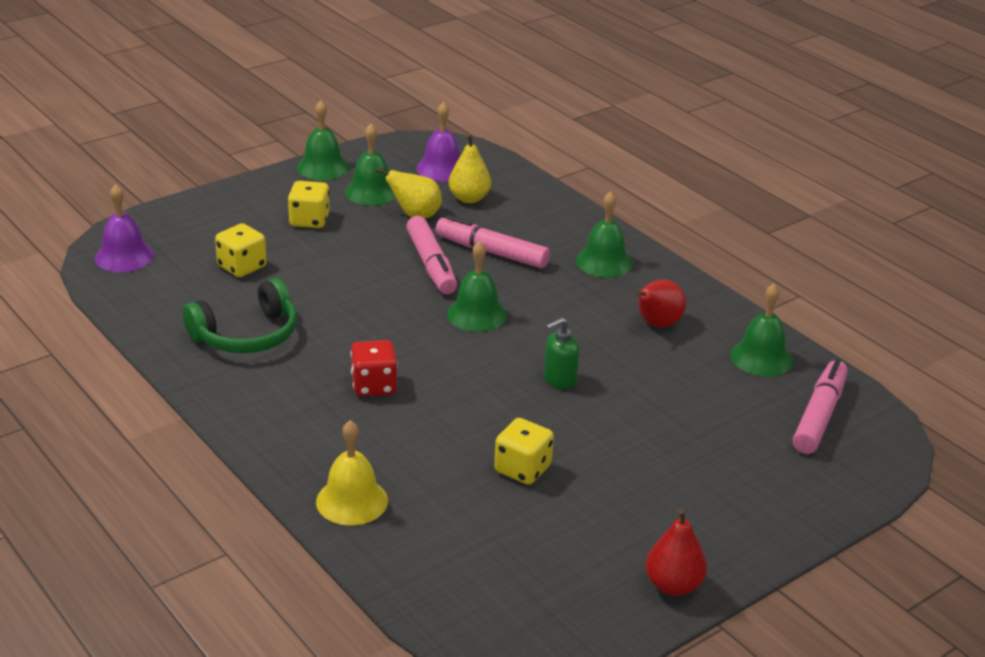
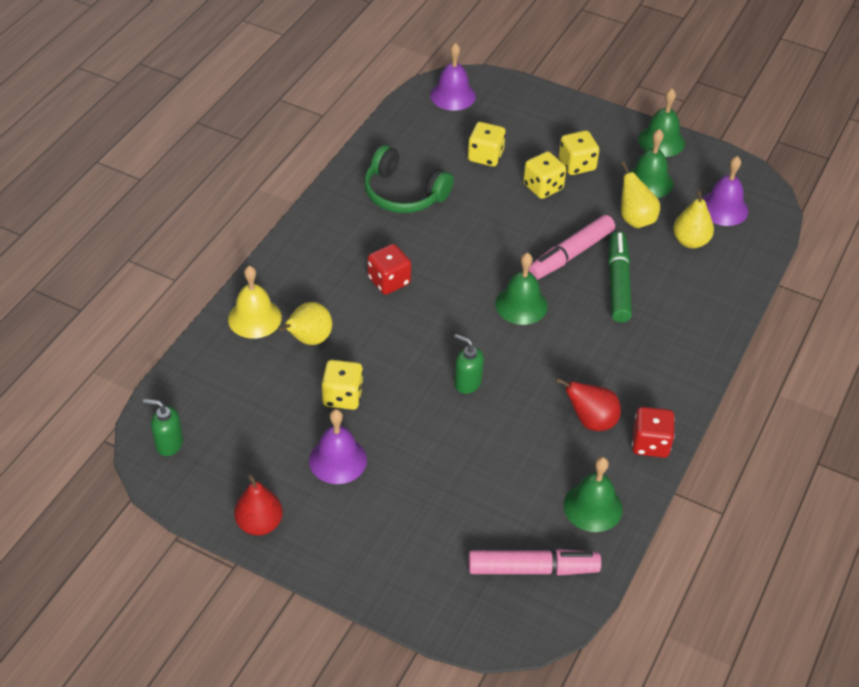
camera: 65 degrees right, 15 degrees up
pink marker [436,215,550,269] -> green marker [608,231,632,323]
green bell [576,191,633,278] -> none
none -> green soap dispenser [143,399,183,456]
none -> yellow pear [279,302,332,345]
none -> purple bell [309,409,367,484]
none -> yellow dice [523,151,566,199]
none -> red dice [632,407,675,458]

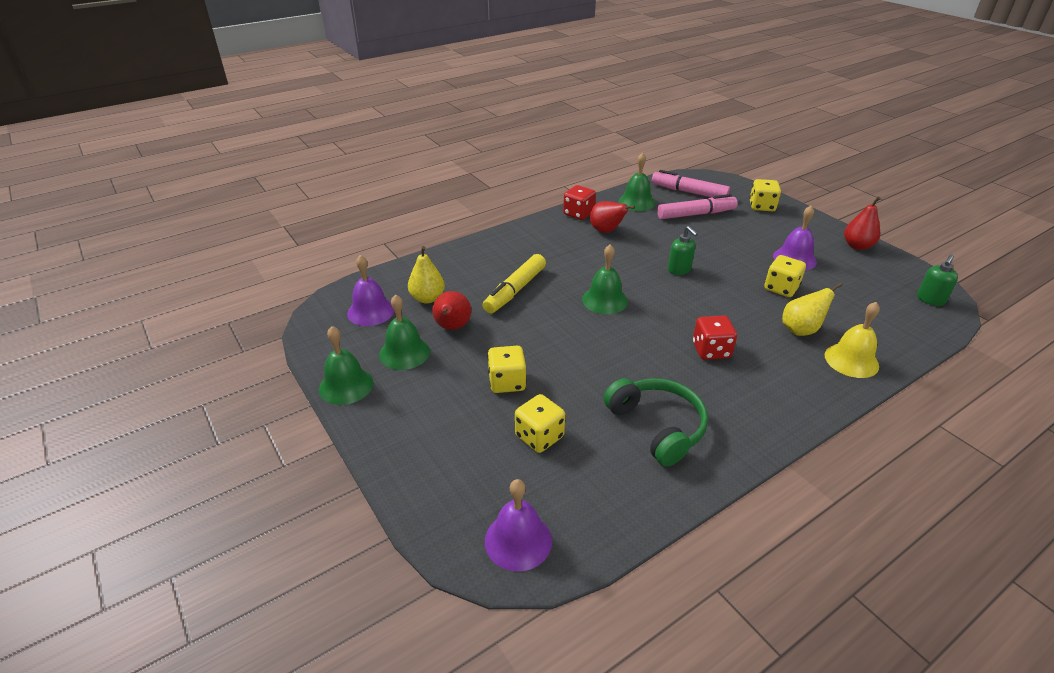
camera: 150 degrees left, 10 degrees down
green soap dispenser [143,399,183,456] -> green soap dispenser turned 90 degrees clockwise [917,254,958,306]
pink marker [528,215,615,280] -> pink marker moved to [657,194,737,219]
yellow dice [559,130,599,175] -> yellow dice moved to [750,179,781,211]
green marker [608,231,632,323] -> yellow marker [483,254,546,313]
yellow pear [621,162,660,228] -> red pear [432,291,471,330]

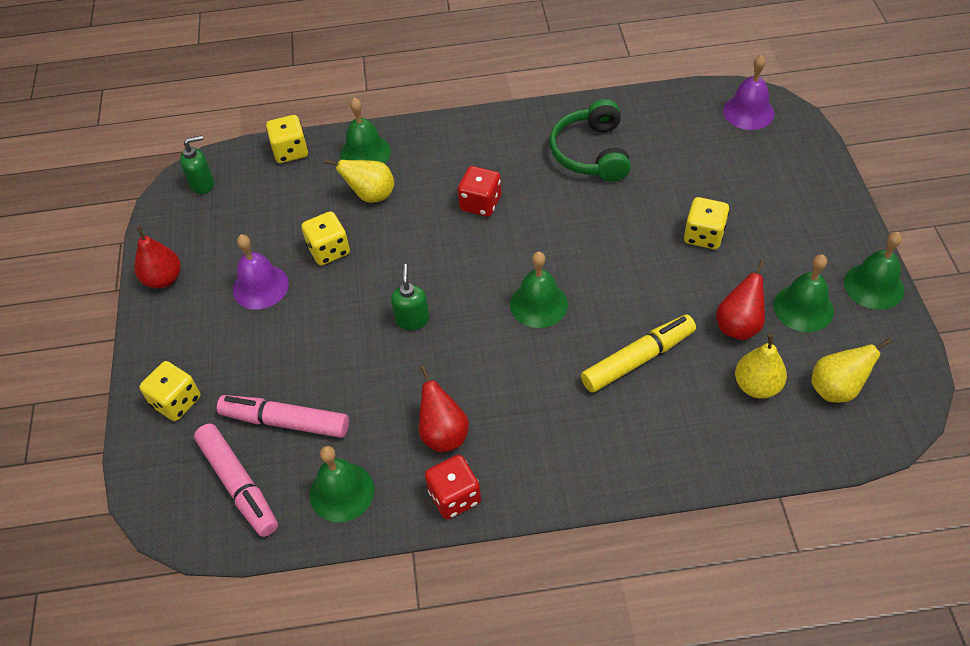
camera: 150 degrees left, 15 degrees up
purple bell [347,255,394,326] -> yellow pear [811,338,893,403]
yellow dice [515,394,565,453] -> yellow dice moved to [266,115,308,163]
yellow bell [825,302,880,378] -> green bell [340,97,391,163]

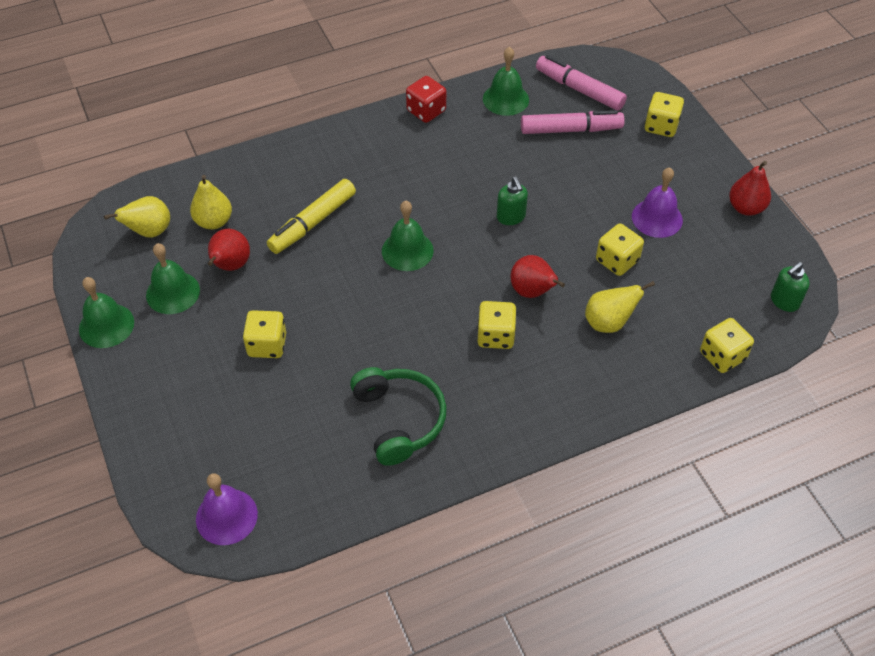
camera: 160 degrees right, 0 degrees up
green bell [340,97,391,163] -> none
red pear [419,366,469,452] -> red pear moved to [510,255,565,298]
red dice [458,166,501,217] -> yellow dice [477,301,517,349]

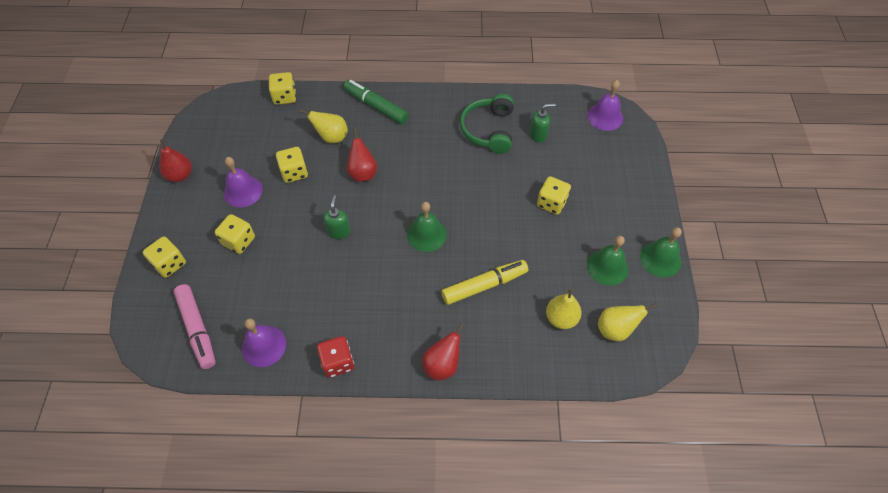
camera: 155 degrees left, 5 degrees up
red pear [208,229,250,271] -> red pear moved to [422,323,464,381]
yellow dice [477,301,517,349] -> yellow dice moved to [215,214,255,254]
green bell [483,47,529,116] -> purple bell [242,318,286,367]
pink marker [521,110,625,134] -> none
green soap dispenser [771,262,810,312] -> green soap dispenser moved to [530,103,556,143]
none -> green marker [344,80,409,124]

